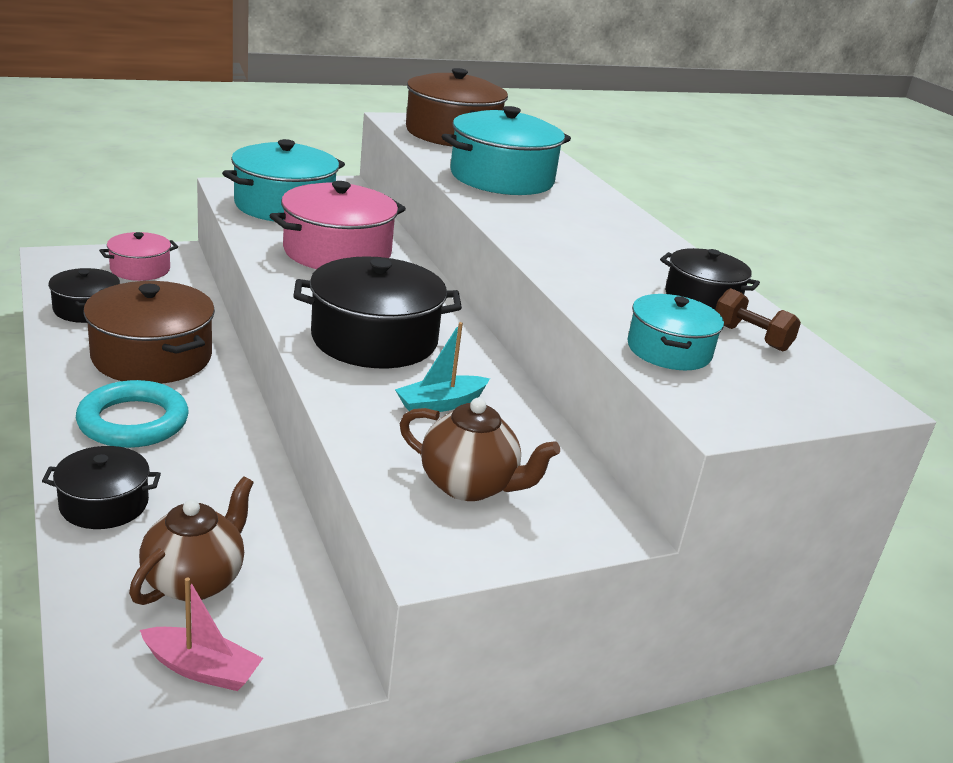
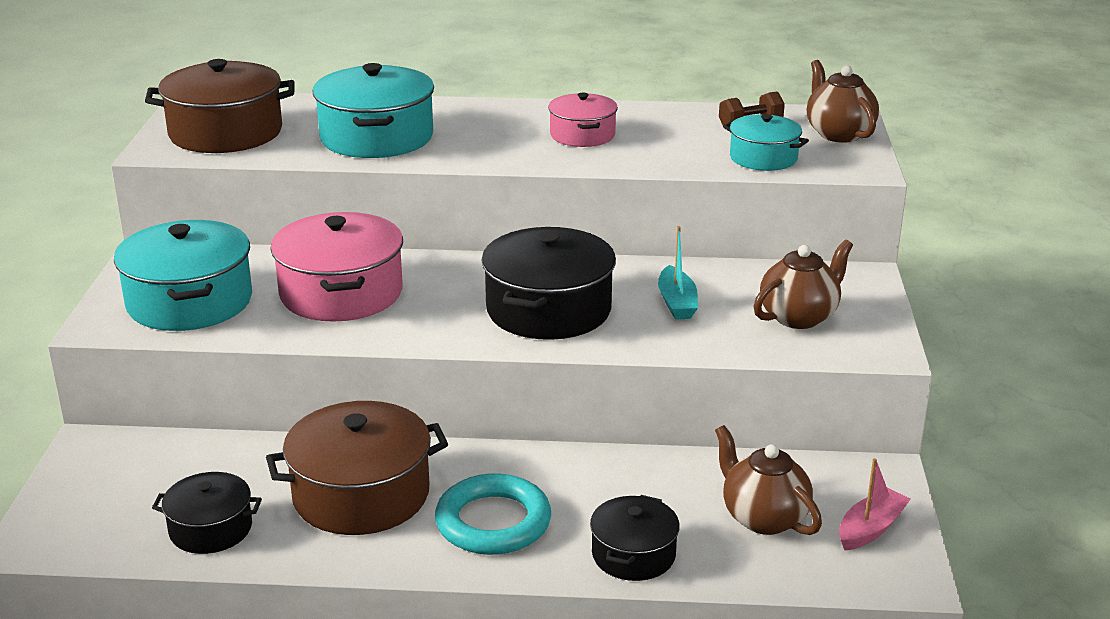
camera: 60 degrees left, 0 degrees up
pink pot [99,232,178,281] -> pink pot moved to [548,93,618,147]
black pot [660,248,760,310] -> none
none -> brown teapot [807,60,879,143]

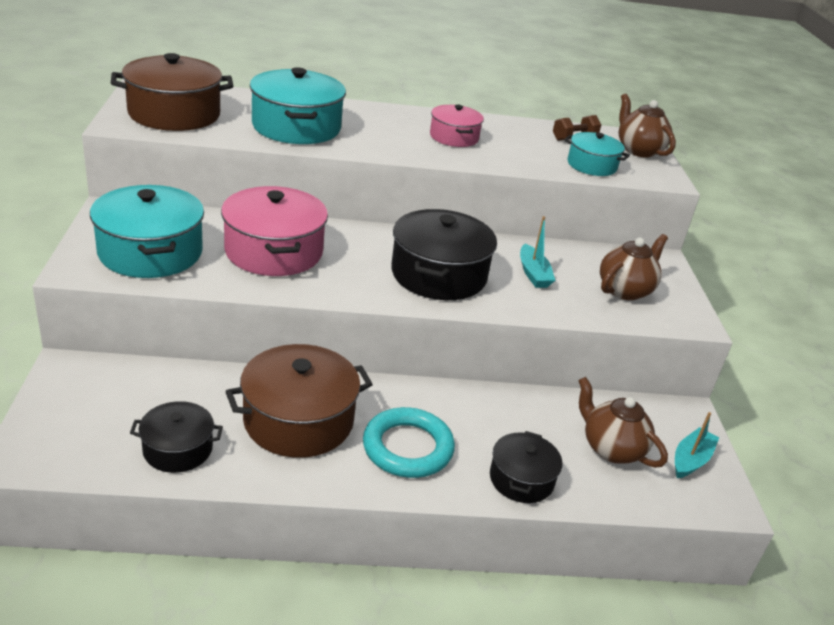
camera: 10 degrees left, 5 degrees up
pink boat [839,458,911,551] -> turquoise boat [675,412,719,478]

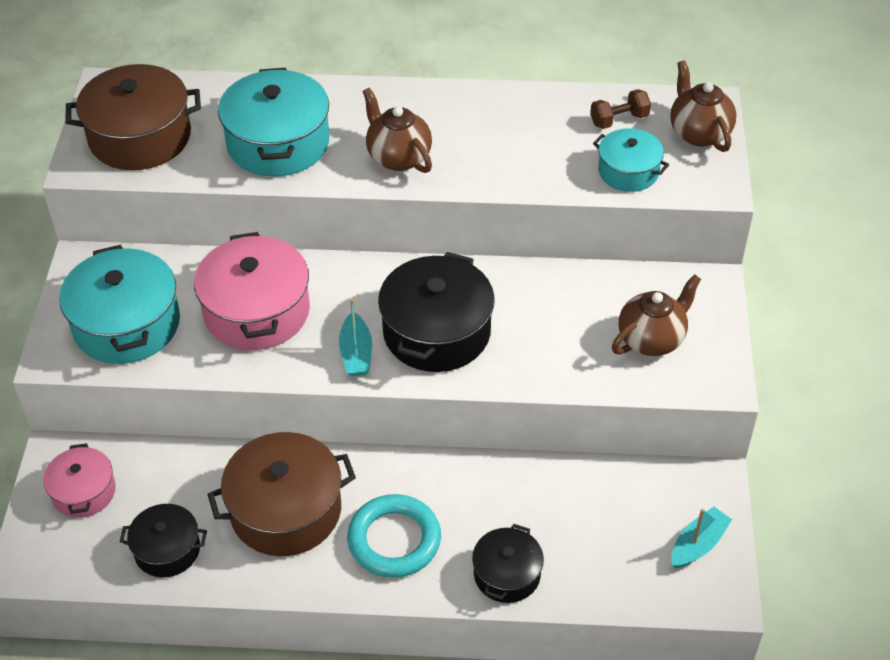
camera: 10 degrees right, 15 degrees up
pink pot [430,105,484,147] -> pink pot moved to [43,443,116,518]
turquoise boat [520,216,556,288] -> turquoise boat moved to [339,299,372,376]
brown teapot [578,377,668,468] -> brown teapot moved to [362,88,432,173]

